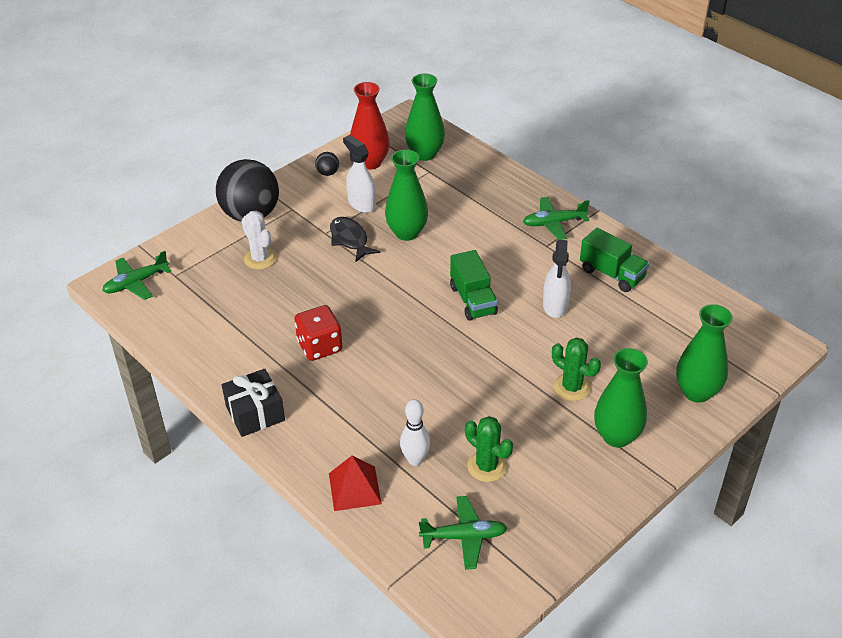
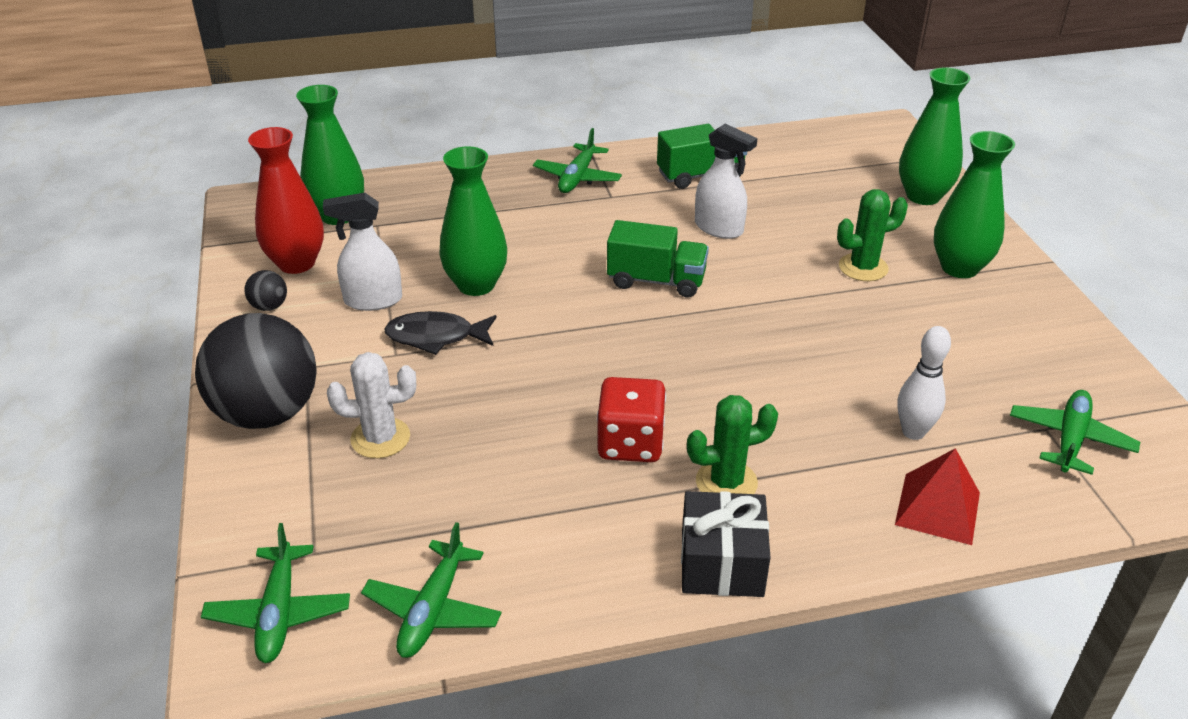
camera: 60 degrees left, 5 degrees down
green cactus [465,416,513,482] -> green cactus moved to [687,395,778,494]
none -> green plane [361,522,502,658]

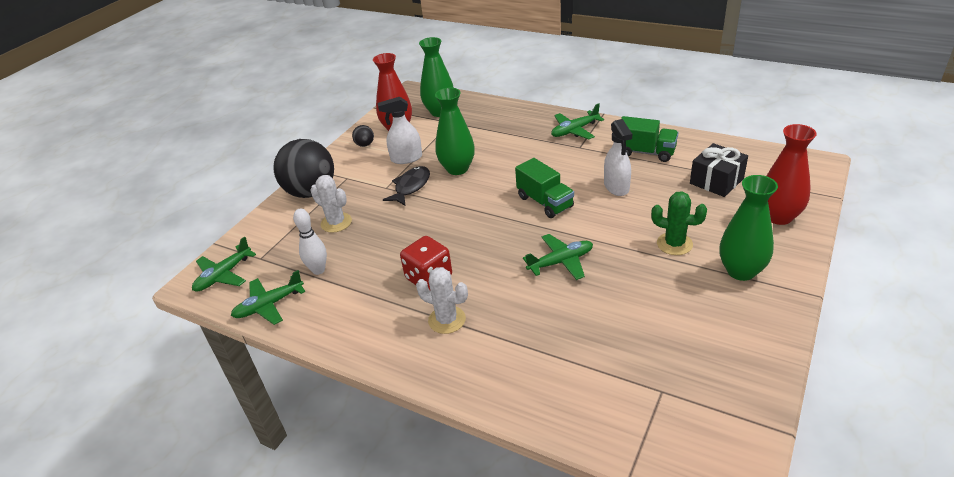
camera: 45 degrees right, 0 degrees up
white spray bottle [323,193,402,311] -> white spray bottle turned 45 degrees counterclockwise [378,97,422,164]
black fish [384,311,497,355] -> black fish turned 75 degrees clockwise [383,166,430,206]
black gift [681,491,771,597] -> black gift moved to [690,143,748,197]
green cactus [687,395,778,494] -> white cactus [416,267,468,334]
red pyramid [895,448,980,545] -> none
white bowling pin [898,326,951,440] -> white bowling pin moved to [293,209,327,275]
green vase [899,67,971,205] -> red vase [767,124,817,225]
green plane [1010,390,1140,475] -> green plane moved to [523,234,593,280]

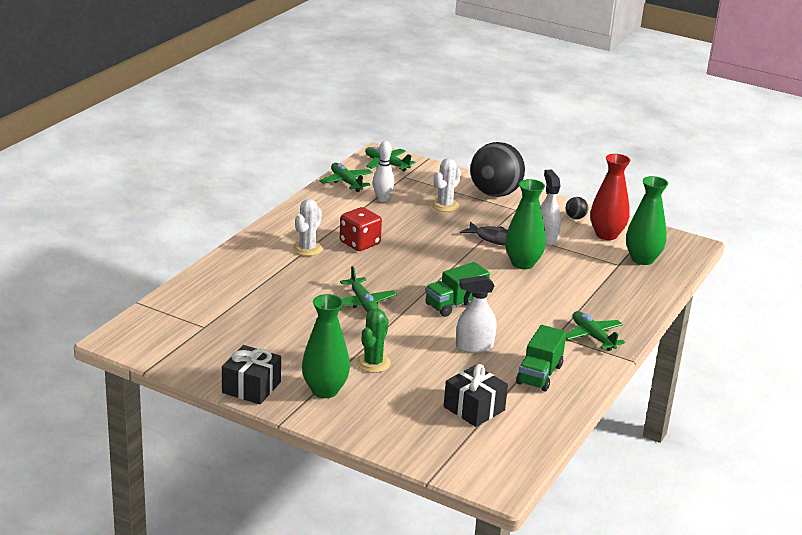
camera: 85 degrees right, 10 degrees down
red vase [767,124,817,225] -> none
none -> black gift [222,345,281,404]

